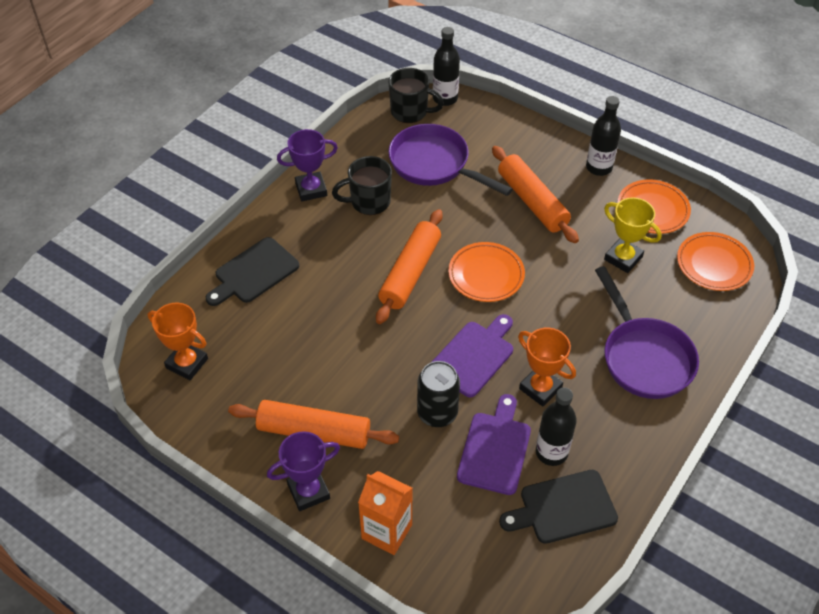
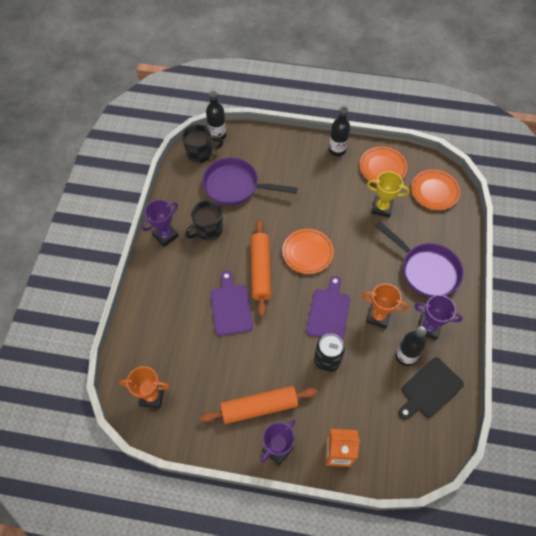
camera: 25 degrees left, 10 degrees up
black cutting board [206,237,299,306] -> none
purple cutting board [457,394,531,495] -> purple cutting board moved to [210,271,253,336]
orange rolling pin [492,146,579,243] -> none
none -> purple trophy [414,295,463,340]

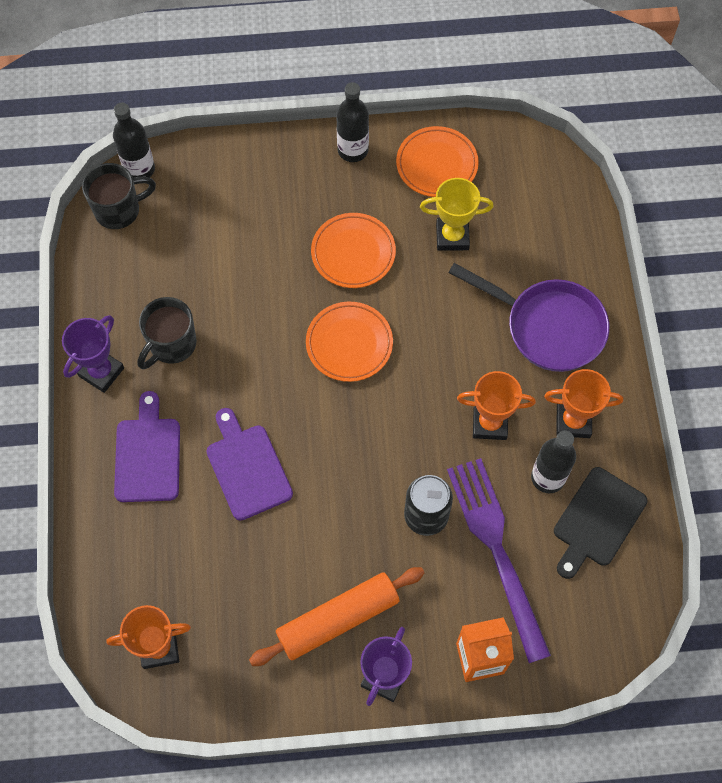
camera: 15 degrees left, 5 degrees up
purple pan [202,158,298,206] -> none
orange rolling pin [251,220,271,316] -> none
purple cutting board [306,276,351,340] -> purple cutting board moved to [114,391,180,502]
orange plate [411,169,460,210] -> orange plate moved to [311,213,396,288]
purple trophy [414,295,463,340] -> orange trophy [544,369,623,438]
none -> purple fork [447,458,551,663]

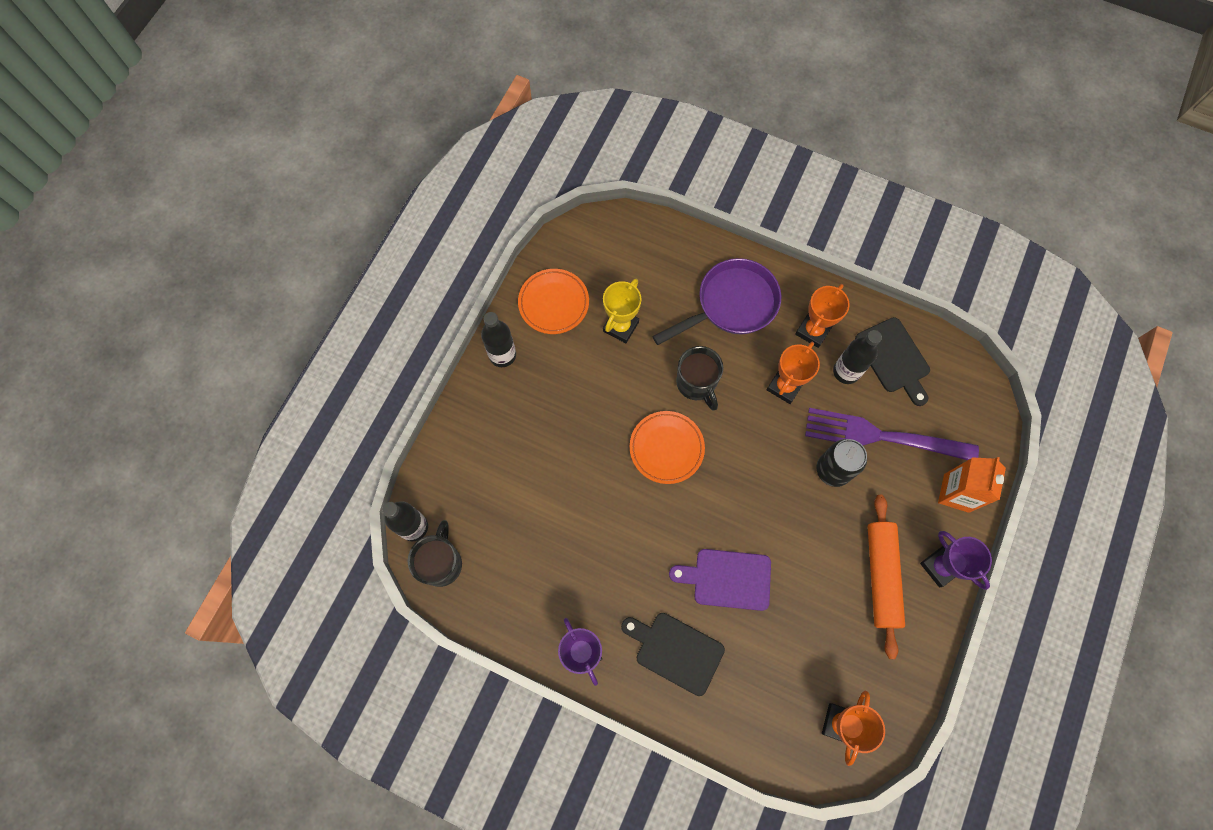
camera: 60 degrees left, 5 degrees up
purple cutting board [114,391,180,502] -> black cutting board [621,613,725,696]
black mug [138,297,197,369] -> black mug moved to [676,346,723,411]
orange plate [311,213,396,288] -> none

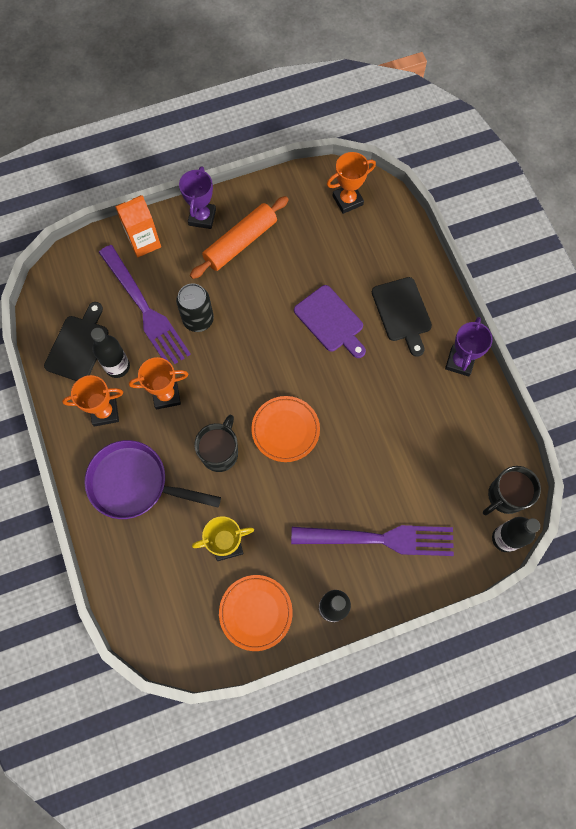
camera: 135 degrees left, 0 degrees up
none -> purple fork [291,525,454,556]

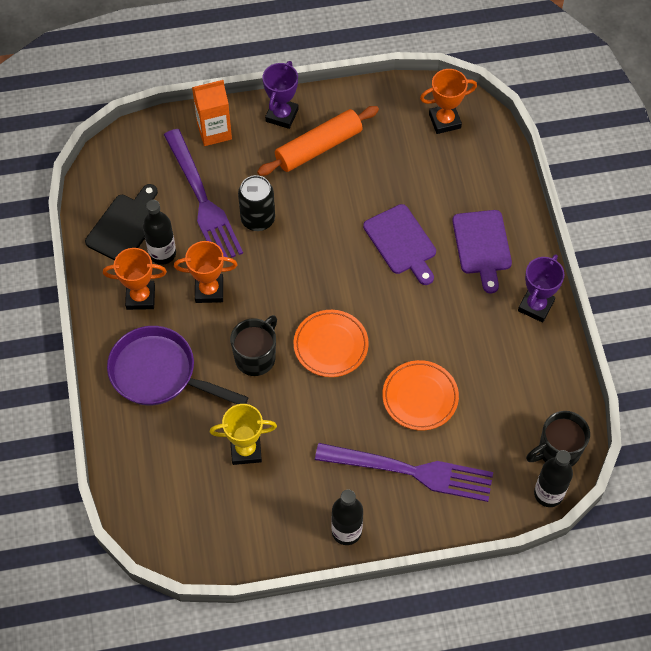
camera: 10 degrees right, 10 degrees down
orange plate [219,575,293,651] -> orange plate moved to [382,360,459,431]
black cutting board [372,277,432,357] -> purple cutting board [452,210,512,293]

